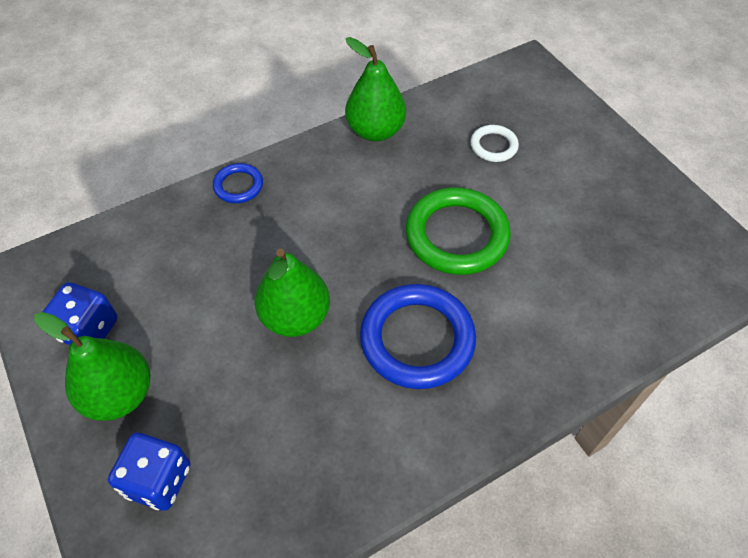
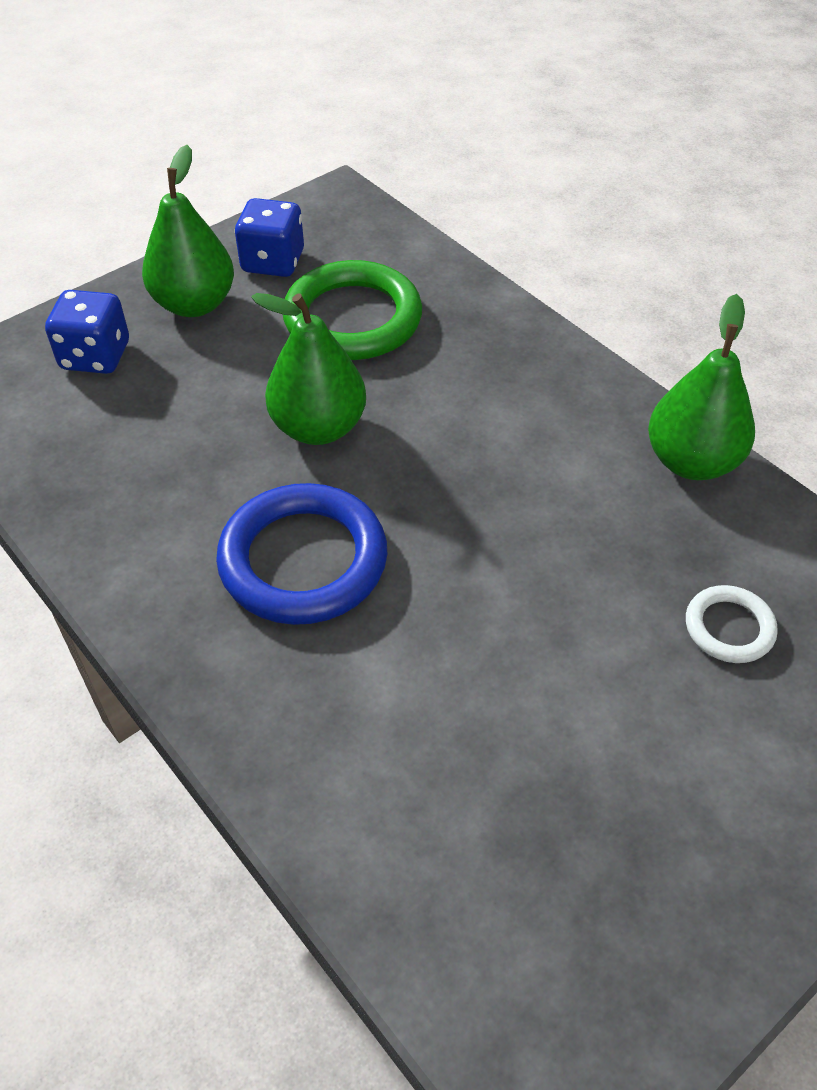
camera: 80 degrees right, 5 degrees down
blue ring [213,163,263,203] -> none
green ring [406,187,511,275] -> green ring moved to [283,260,422,360]

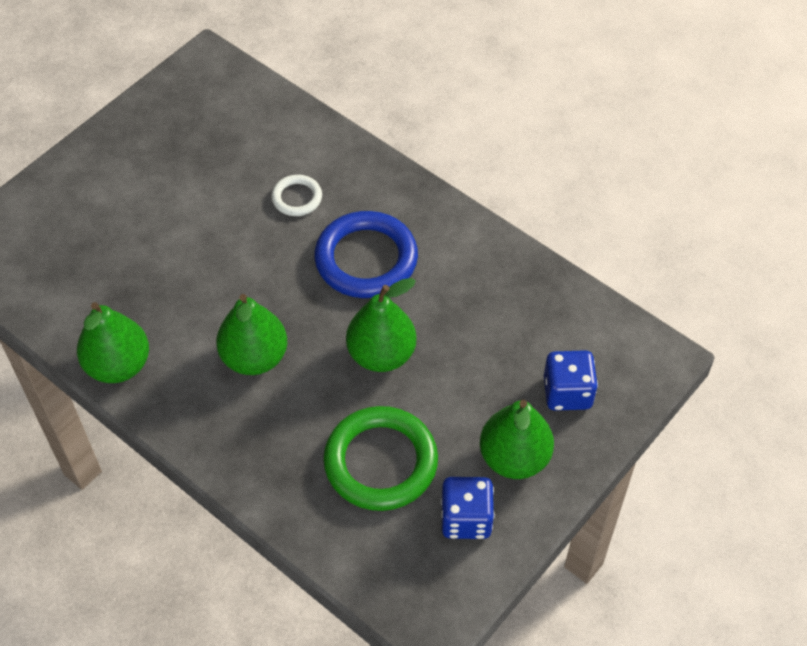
camera: 170 degrees right, 5 degrees up
white ring [686,585,778,663] -> white ring moved to [271,175,322,216]
none -> green pear [216,294,287,375]

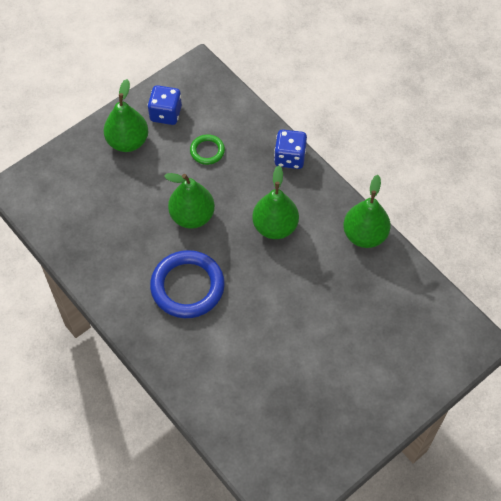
camera: 170 degrees left, 5 degrees up
white ring [271,175,322,216] -> none
green ring [323,406,438,511] -> green ring [190,134,225,165], size x0.51
blue dice [544,350,598,411] -> blue dice moved to [274,130,307,169]

